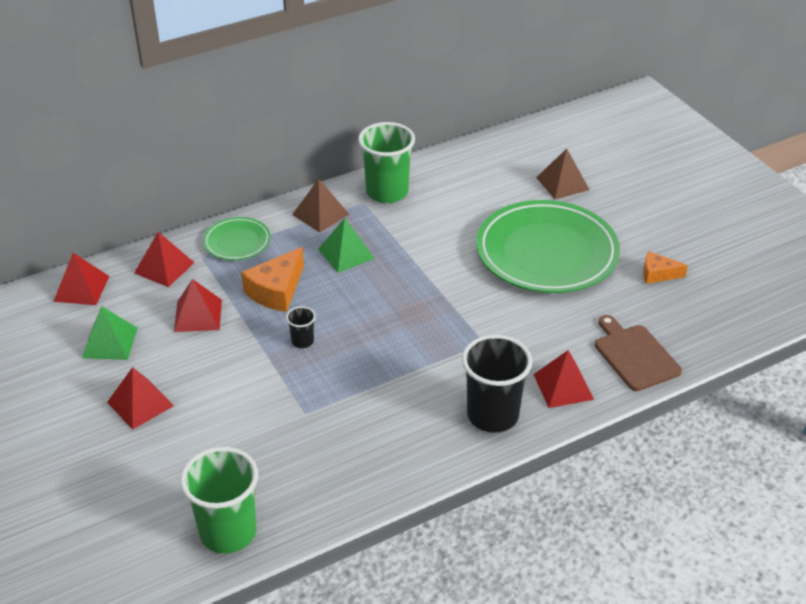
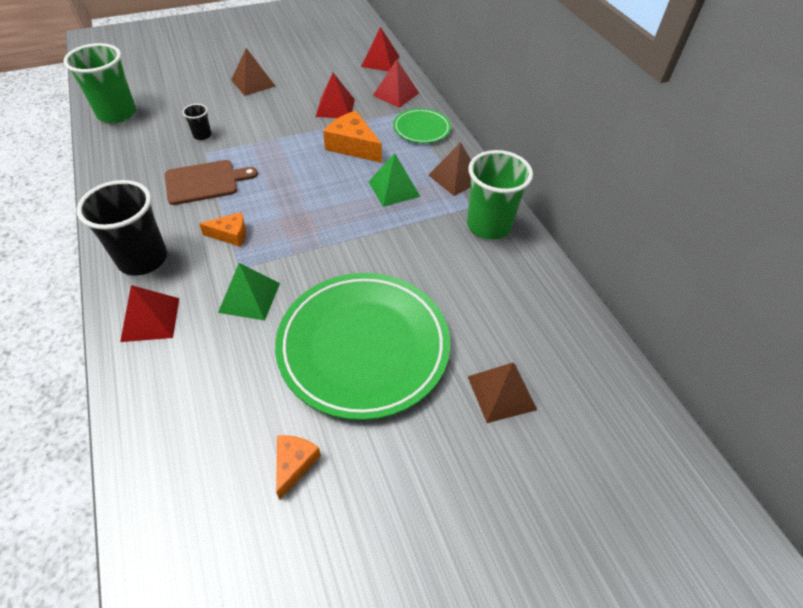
camera: 95 degrees right, 10 degrees up
green pyramid [82,306,138,360] -> green pyramid moved to [218,263,280,320]
red pyramid [107,367,174,430] -> brown pyramid [231,48,275,96]
black cup [286,306,316,348] -> black cup moved to [182,104,212,140]
brown cutting board [595,315,682,391] -> brown cutting board moved to [165,160,258,205]
none -> orange cheese [199,212,246,247]

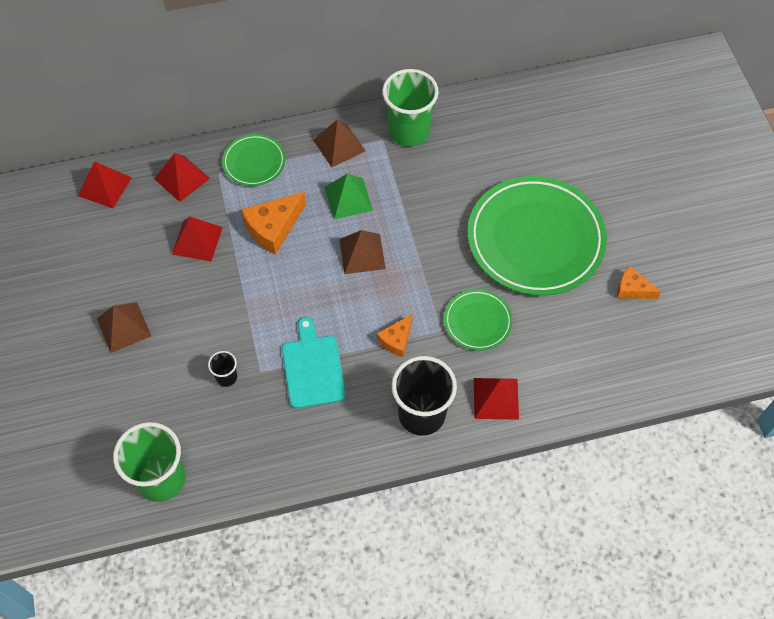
camera: 80 degrees left, 10 degrees up
brown cutting board [165,160,258,205] -> turquoise cutting board [282,317,346,409]
orange cheese [199,212,246,247] -> orange cheese turned 150 degrees counterclockwise [377,314,413,357]
green pyramid [218,263,280,320] -> green plate [444,289,513,351]
brown pyramid [468,363,537,423] -> brown pyramid moved to [340,230,386,274]

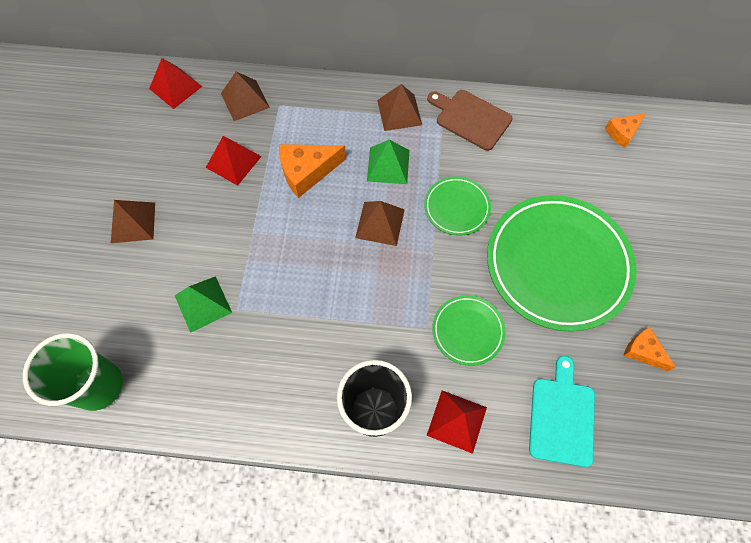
camera: 20 degrees right, 5 degrees up
red pyramid [154,153,210,202] -> brown pyramid [221,72,270,121]
black cup [208,351,237,387] -> green pyramid [174,276,232,333]
green plate [222,134,285,186] -> green plate moved to [424,176,491,236]
turquoise cutting board [282,317,346,409] -> turquoise cutting board moved to [529,356,595,467]
orange cheese [377,314,413,357] -> orange cheese moved to [605,113,646,148]
green cup [382,69,439,146] -> brown cutting board [427,90,512,151]

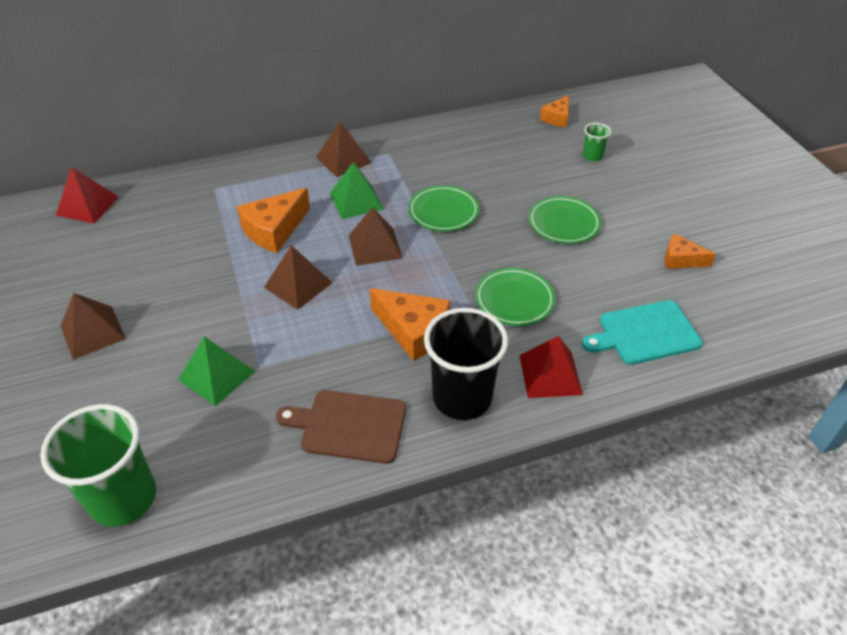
camera: 25 degrees left, 20 degrees down
red pyramid [206,136,262,186] -> none
brown pyramid [221,72,270,121] -> brown pyramid moved to [264,245,333,310]
brown cutting board [427,90,512,151] -> brown cutting board moved to [276,390,406,464]
green plate [487,195,637,332] -> green plate [529,196,601,244], size x0.48
turquoise cutting board [529,356,595,467] -> turquoise cutting board turned 90 degrees counterclockwise [582,300,703,364]
none -> orange cheese [370,288,451,361]
none -> green cup [583,123,611,162]

